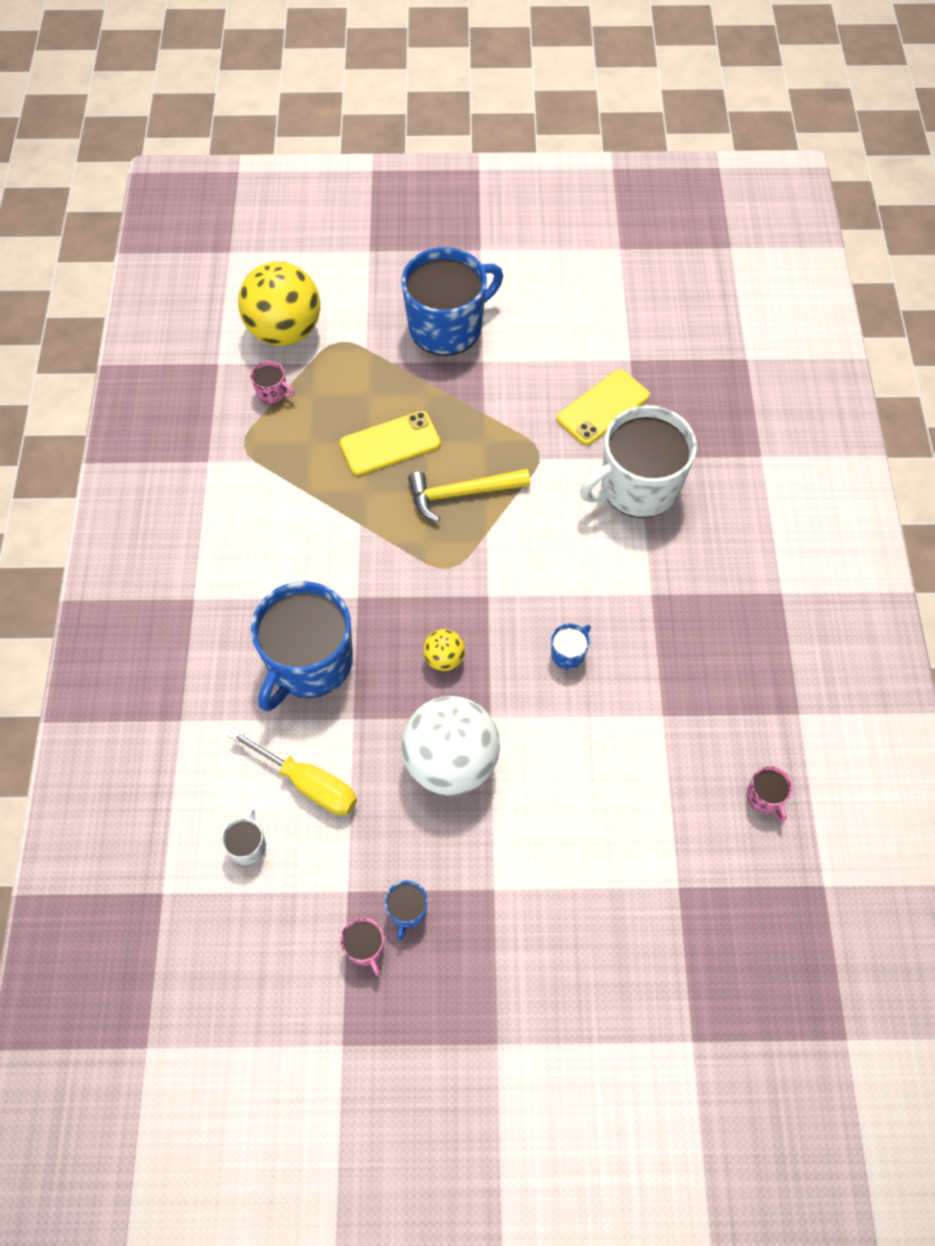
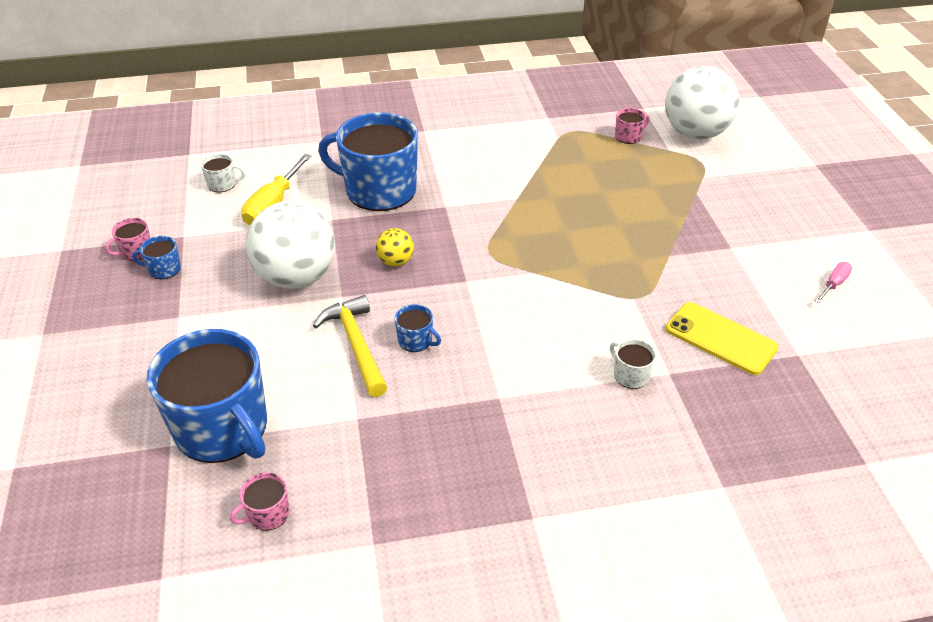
camera: 80 degrees right, 20 degrees down
yellow ball [238,262,320,346] -> white ball [665,66,739,139]
pink mug [250,361,295,404] -> pink mug turned 135 degrees counterclockwise [615,108,650,144]
yellow phone [340,411,441,476] -> none
blue mug [402,247,503,356] -> blue mug moved to [147,329,267,463]
yellow hammer [408,469,530,522] -> yellow hammer moved to [313,295,387,397]
white mug [580,405,697,518] -> white mug [610,339,656,389], size x0.40
none -> pink screwdriver [815,262,852,303]

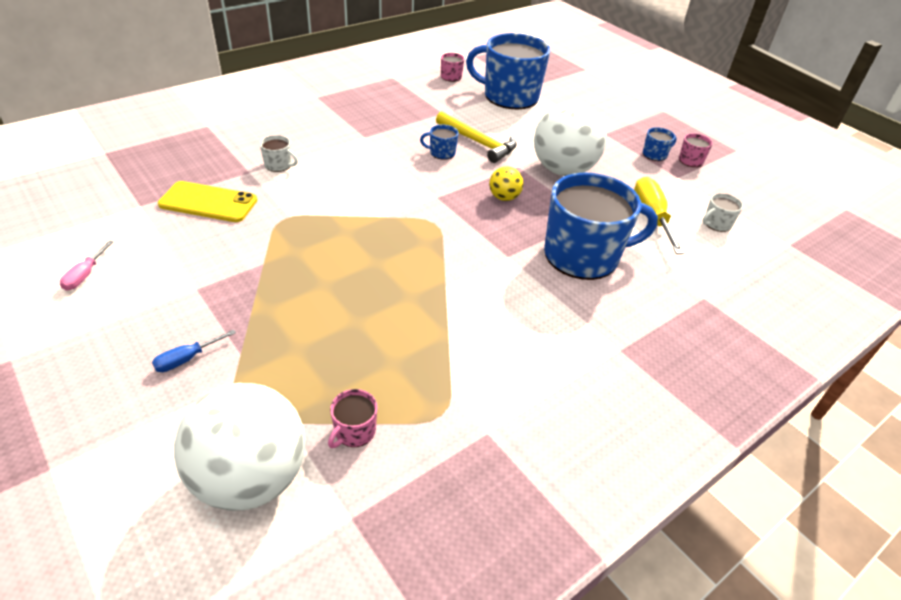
camera: 150 degrees right, 0 degrees up
none -> blue screwdriver [152,330,236,372]

